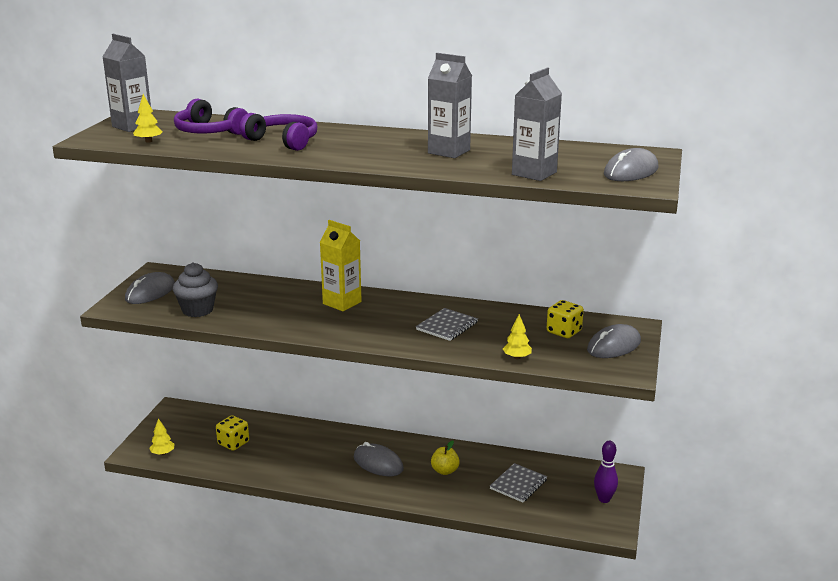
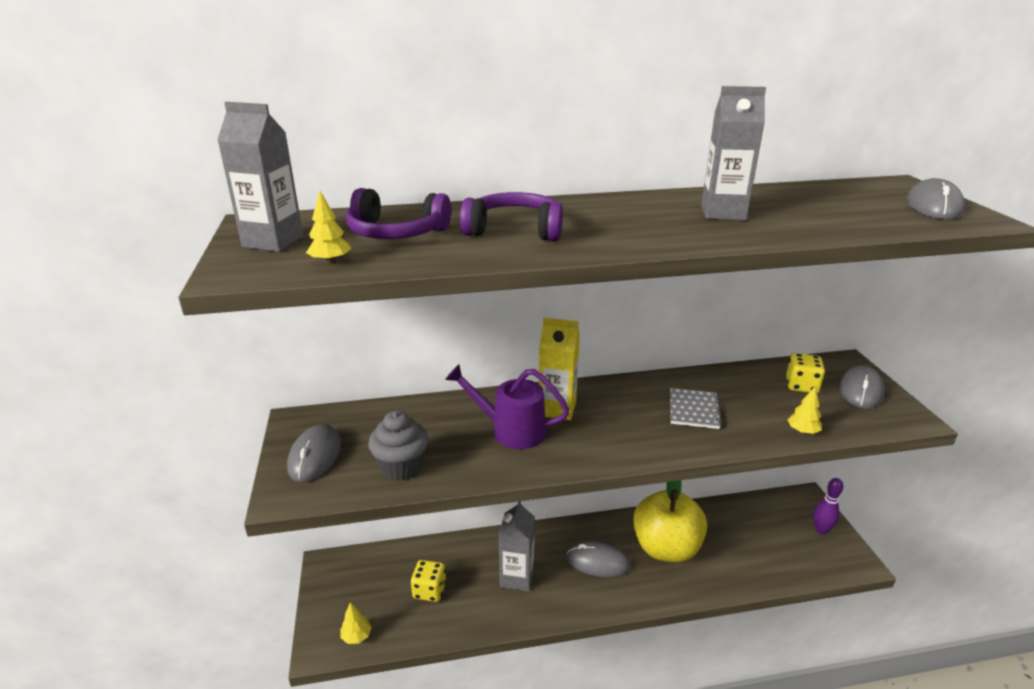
camera: 25 degrees left, 5 degrees up
yellow apple [431,440,460,475] -> yellow apple [633,480,707,562], size x2.37
grey notebook [490,463,547,502] -> none
grey carton [512,68,562,181] -> grey carton moved to [499,501,535,591]
none -> purple watering can [445,364,569,449]

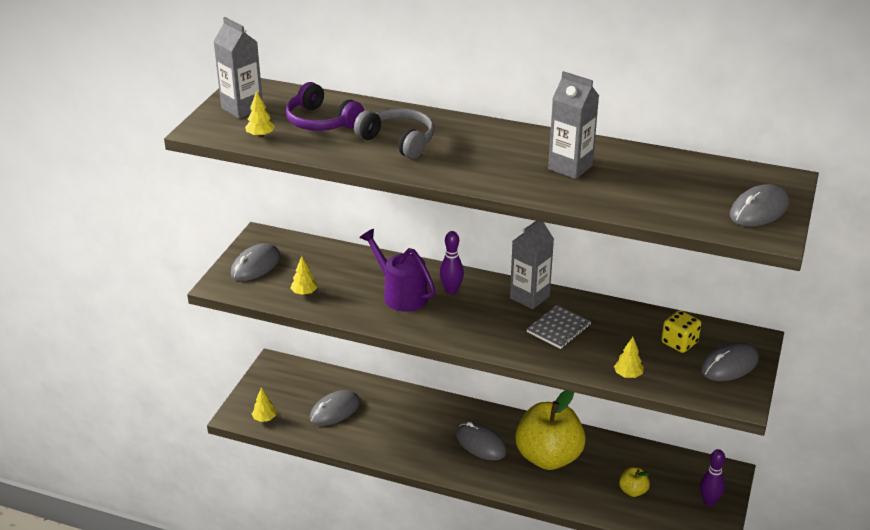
camera: 30 degrees right, 5 degrees up
grey cupcake [368,410,428,481] -> yellow tree [290,256,318,295]
yellow dice [411,560,446,602] -> grey mouse [310,390,360,426]
purple headphones [460,192,563,241] -> grey headphones [354,108,434,159]
grey carton [499,501,535,591] -> grey carton moved to [510,221,554,309]
yellow carton [539,318,580,420] -> purple bowling pin [440,231,464,294]
none -> yellow apple [619,467,650,497]

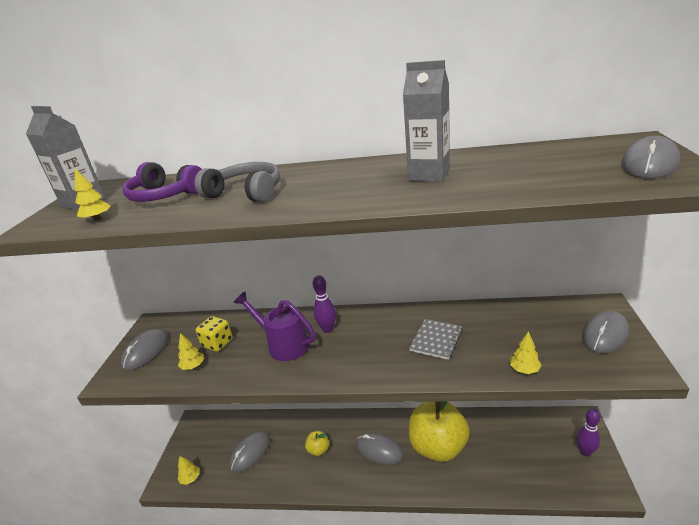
camera: 10 degrees left, 5 degrees down
grey carton [510,221,554,309] -> none
yellow apple [619,467,650,497] -> yellow apple moved to [305,431,329,456]
yellow dice [661,310,701,353] -> yellow dice moved to [196,316,233,352]

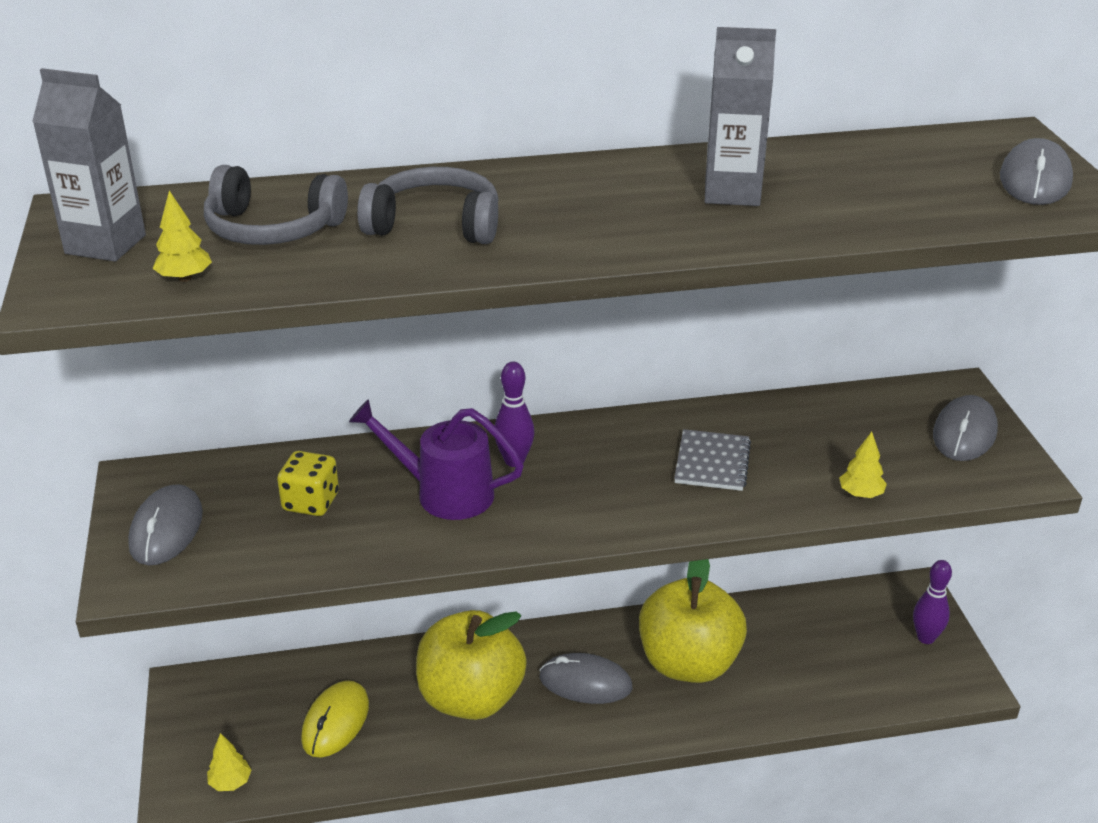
camera: 20 degrees left, 5 degrees up
purple headphones [122,162,202,202] -> grey headphones [204,165,348,245]
yellow tree [178,333,204,370] -> none
grey mouse [229,431,270,472] -> yellow mouse [301,680,369,757]
yellow apple [305,431,329,456] -> yellow apple [416,610,527,720], size x2.37

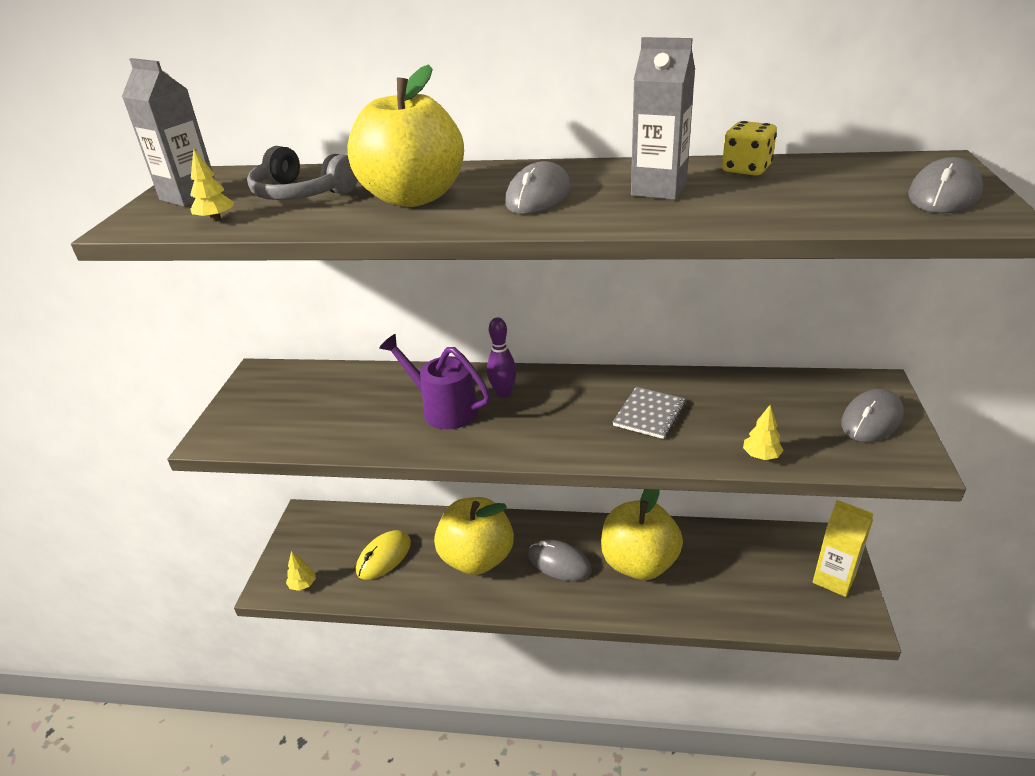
camera: 20 degrees right, 0 degrees up
grey mouse [128,484,203,565] -> grey mouse moved to [505,161,571,214]
yellow dice [277,451,339,516] -> yellow dice moved to [722,121,777,176]
grey headphones [357,167,498,244] -> yellow apple [347,64,464,207]
purple bowling pin [913,560,952,644] -> yellow carton [813,500,874,597]

